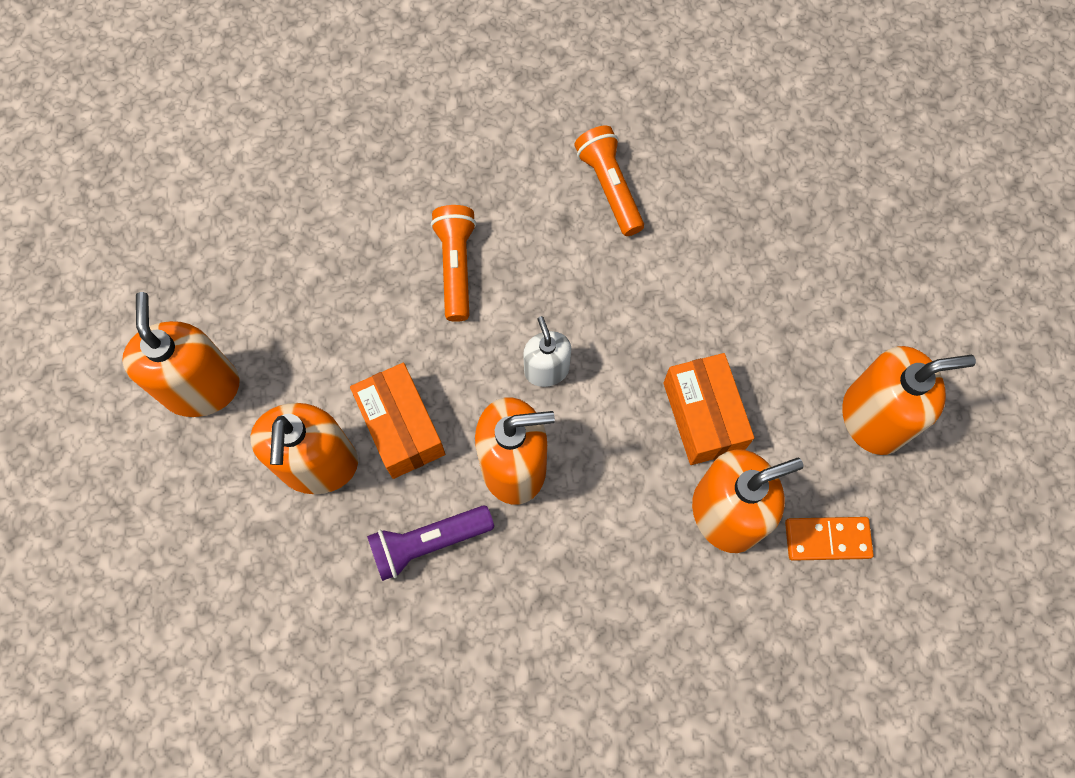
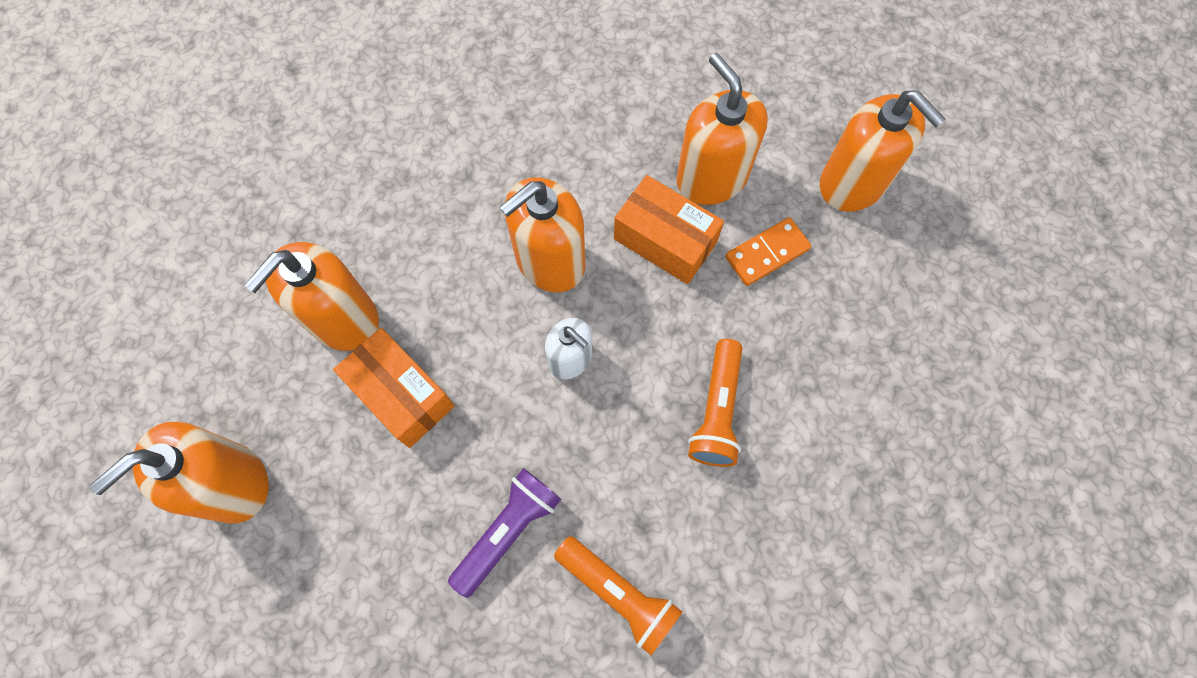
camera: 150 degrees right, 0 degrees up
purple flashlight [367,505,494,581] -> purple flashlight moved to [448,468,561,598]
orange flashlight [431,205,476,322] -> orange flashlight turned 45 degrees clockwise [688,339,743,467]
orange domino [785,517,874,561] -> orange domino moved to [725,217,811,286]

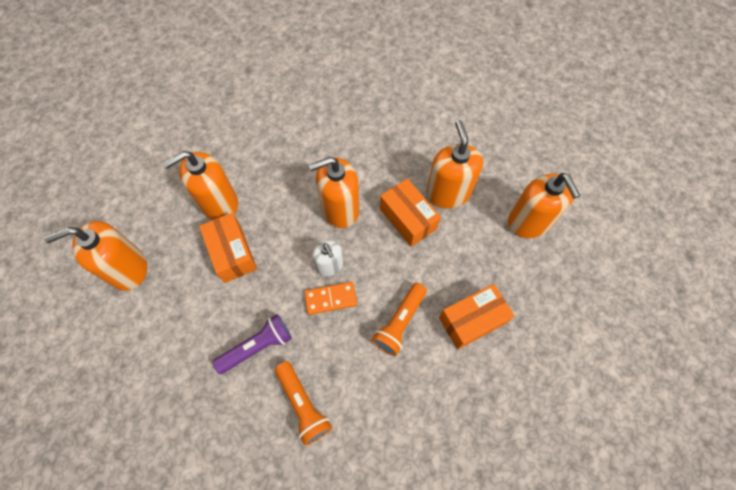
camera: 20 degrees right, 5 degrees down
orange domino [725,217,811,286] -> orange domino moved to [304,282,357,315]
none -> orange box [439,284,515,349]

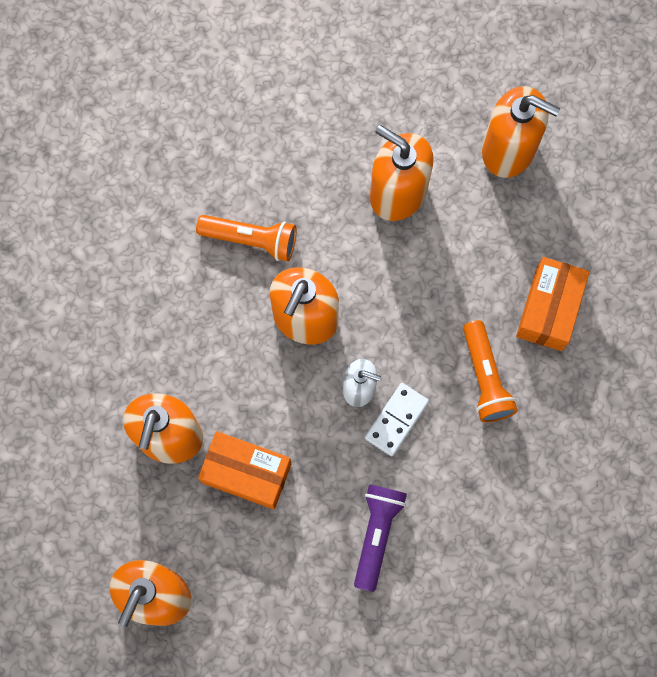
camera: 45 degrees left, 10 degrees up
orange flashlight [275,361,332,446] -> orange flashlight moved to [196,215,296,261]
orange domino [304,282,357,315] -> white domino [365,383,429,456]
orange box [380,179,441,247] -> none

